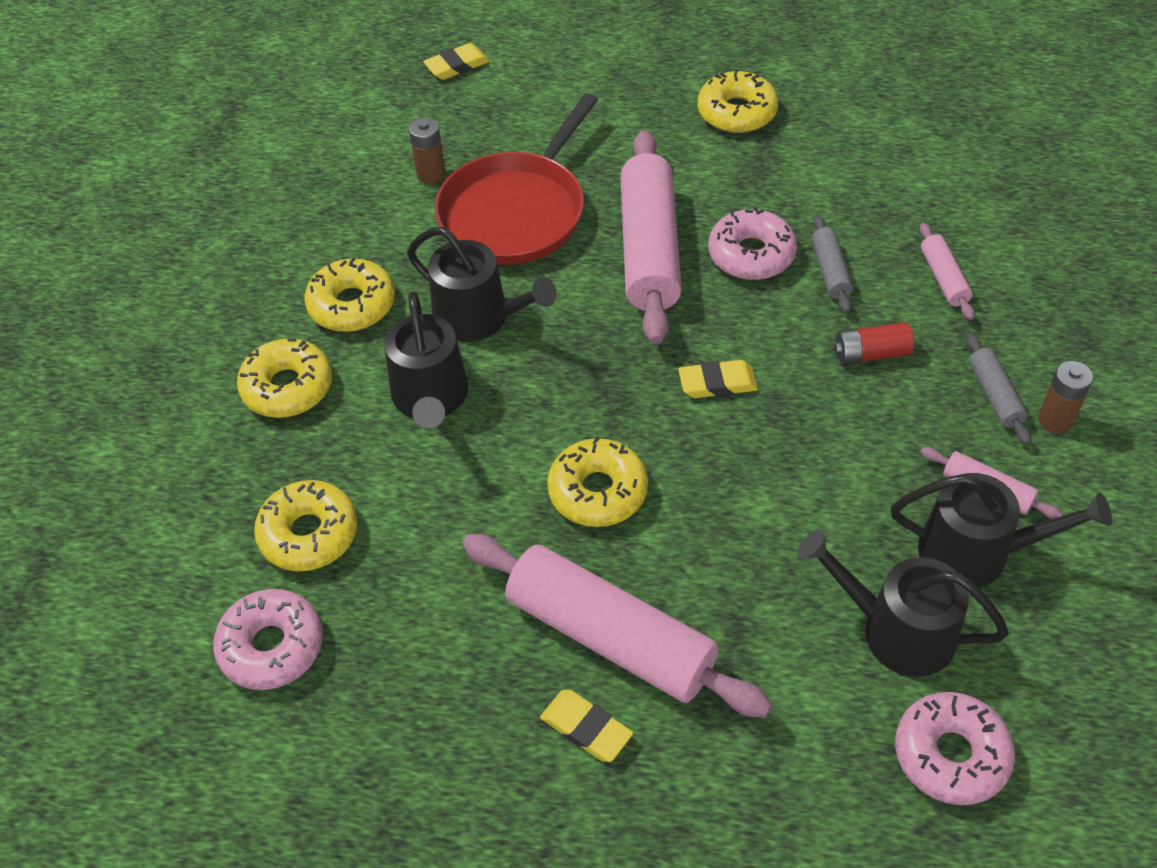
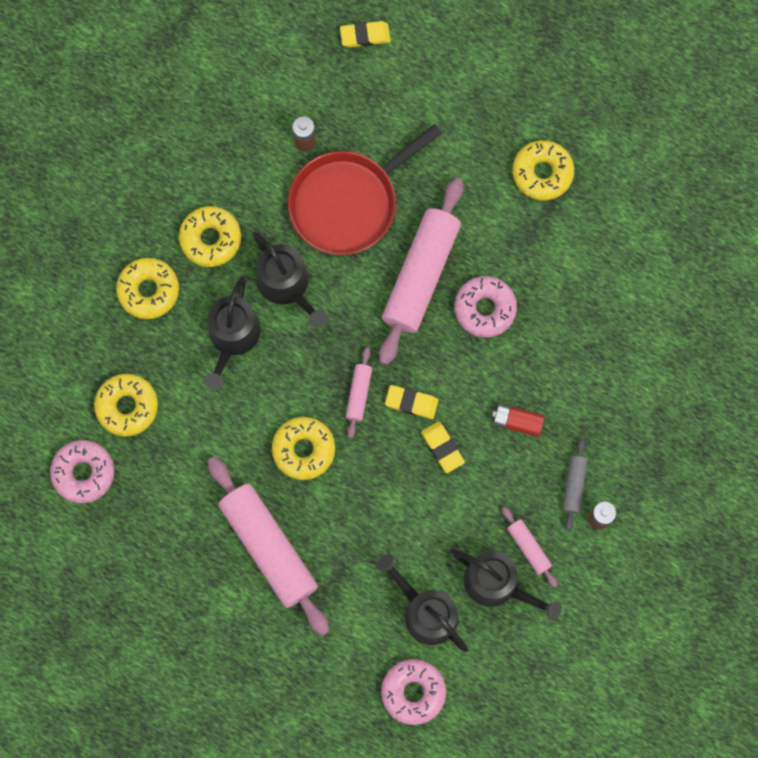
camera: 20 degrees right, 25 degrees up
yellow eraser [540,690,633,762] -> yellow eraser moved to [421,421,465,473]
grey rolling pin [812,215,853,313] -> none
pink rolling pin [919,223,975,320] -> pink rolling pin moved to [345,348,372,438]

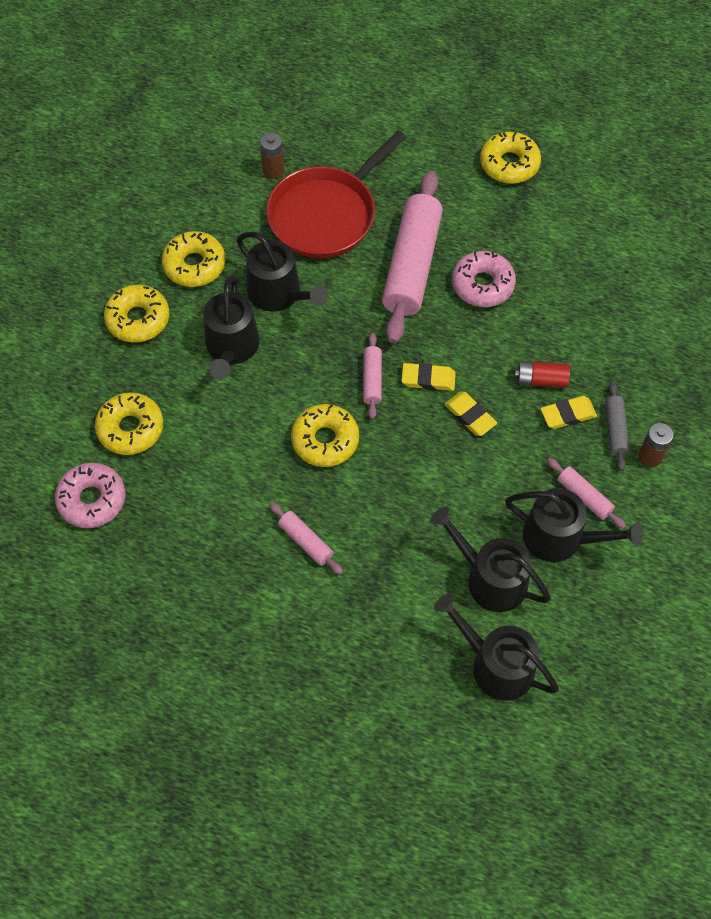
camera: 10 degrees left, 15 degrees down
pink rolling pin [207,457,329,636] -> pink rolling pin [269,502,343,575], size x0.45
yellow eraser [340,21,391,47] -> yellow eraser moved to [541,396,597,429]
pink donut [381,659,446,725] -> black watering can [434,593,559,701]

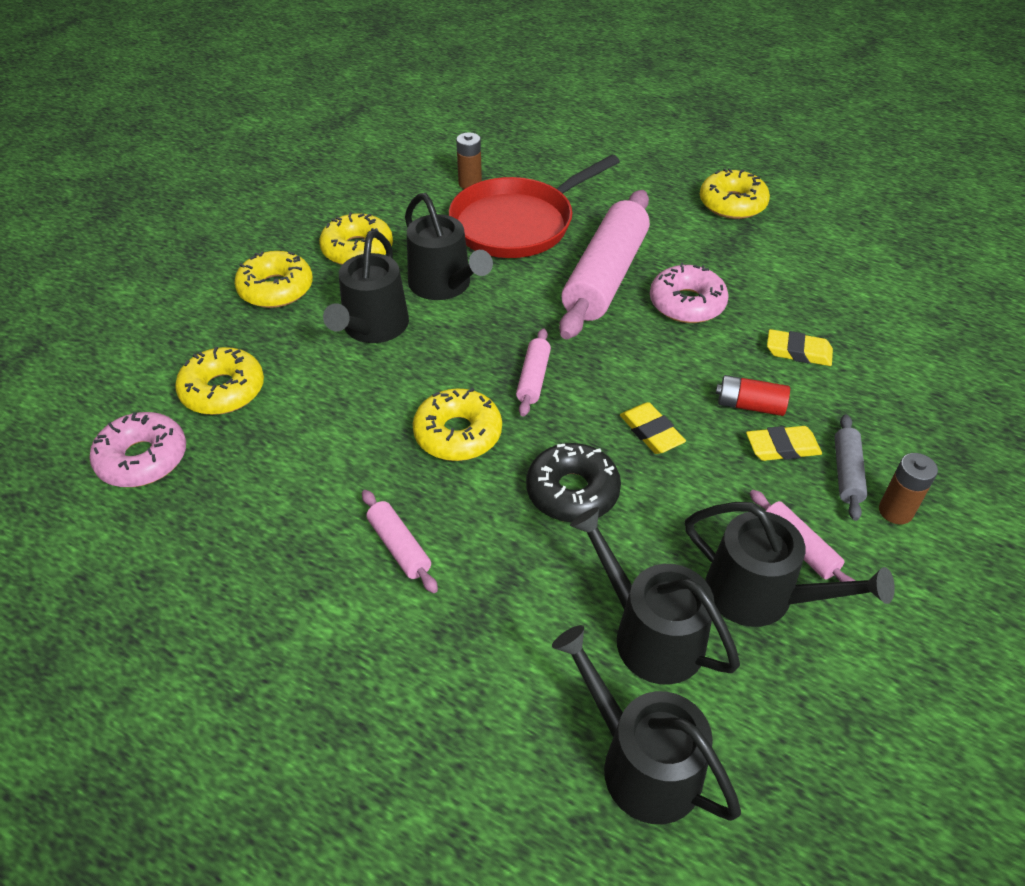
camera: 10 degrees right, 15 degrees down
yellow eraser [402,363,456,391] -> yellow eraser moved to [767,329,833,366]
none -> black donut [526,443,621,522]

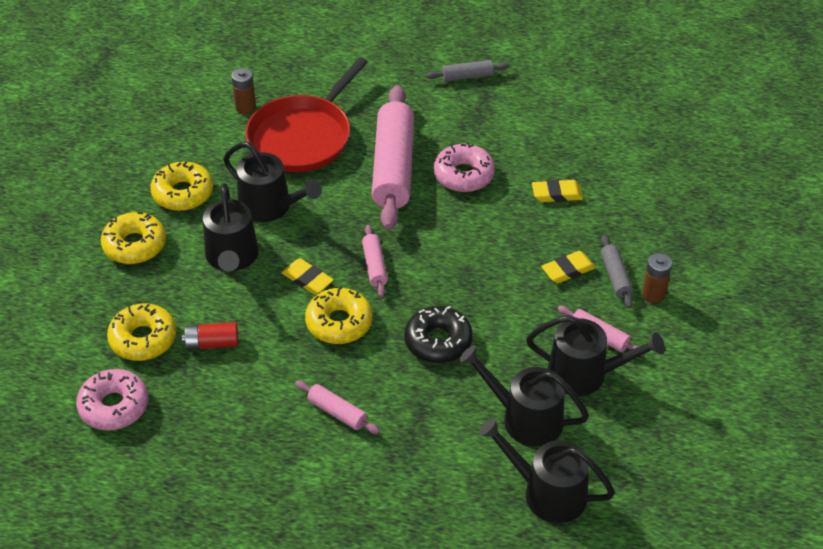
camera: 20 degrees left, 0 degrees up
yellow eraser [620,402,686,454] -> yellow eraser moved to [282,258,334,295]
yellow donut [700,169,770,219] -> grey rolling pin [426,60,509,82]
red battery [716,375,790,416] -> red battery moved to [182,322,238,350]

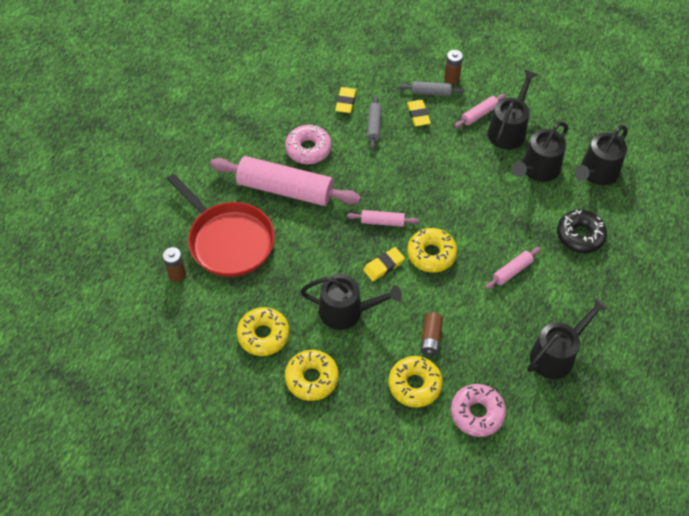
camera: 75 degrees left, 10 degrees up
red battery [182,322,238,350] -> brown battery [420,313,443,356]
black watering can [223,142,322,222] -> black watering can moved to [528,298,608,379]
black donut [404,306,473,363] -> black donut moved to [557,210,607,253]
grey rolling pin [426,60,509,82] -> grey rolling pin moved to [367,96,382,149]

